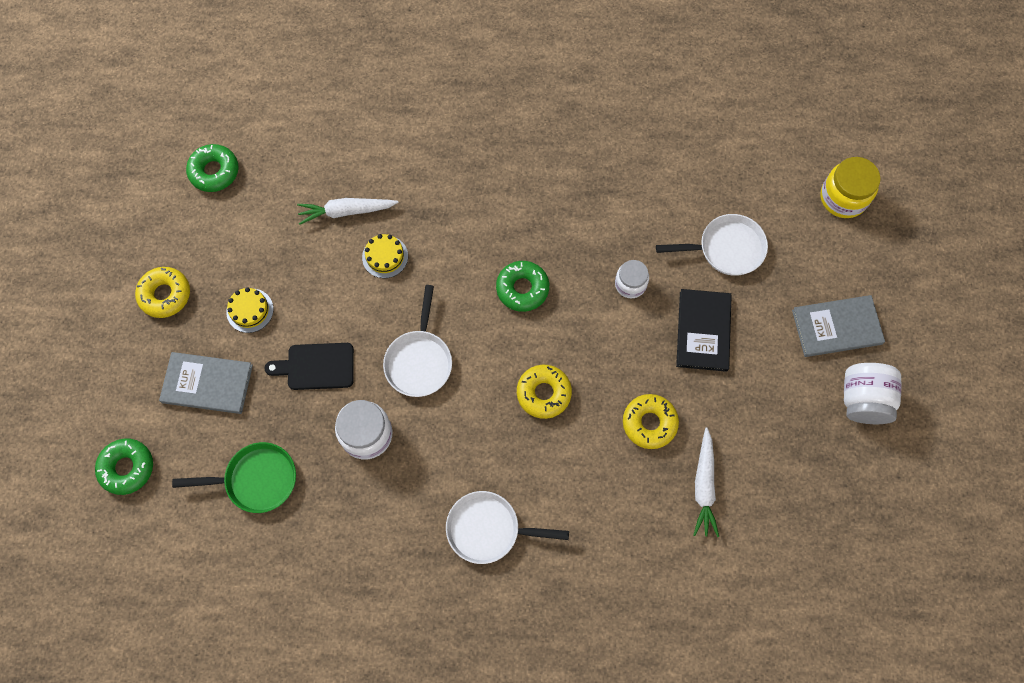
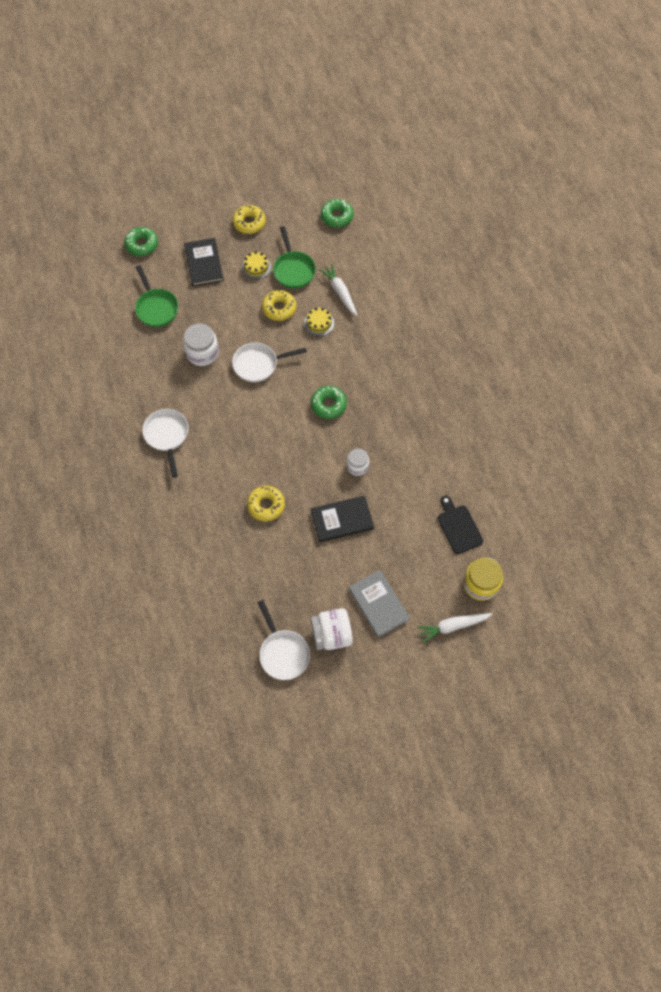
camera: 70 degrees right, 5 degrees down
grey book [159,352,253,414] -> black book [184,238,224,286]
black cutting board [265,343,354,390] -> black cutting board moved to [437,496,483,554]
yellow donut [517,365,572,419] -> yellow donut moved to [262,290,296,321]
white pan [656,214,768,276] -> white pan moved to [258,600,310,680]
white carrot [693,428,719,537] -> white carrot moved to [417,613,492,643]
none -> green pan [273,226,316,288]

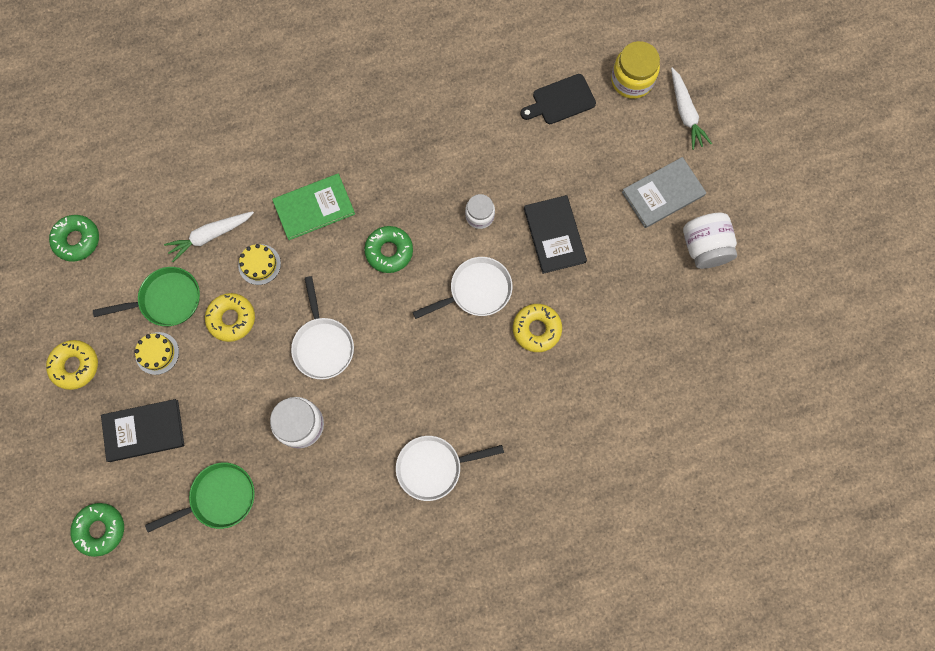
camera: 90 degrees left, 10 degrees up
white pan [258,600,310,680] -> white pan moved to [413,257,513,319]
none -> green book [272,174,355,240]

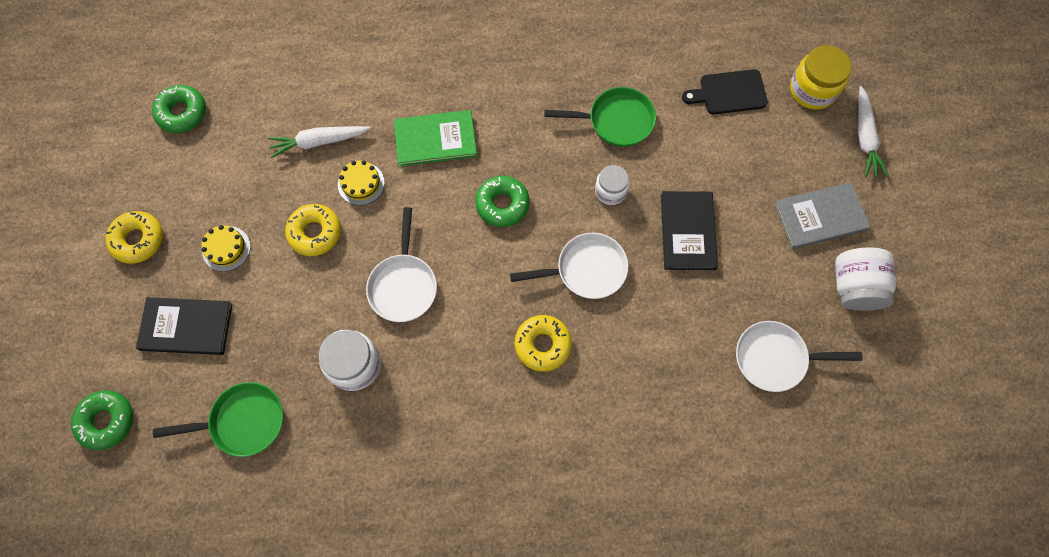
camera: 15 degrees right, 5 degrees down
green pan [93,267,200,326] -> green pan moved to [544,87,656,147]
white pan [396,436,504,501] -> white pan moved to [736,321,863,392]
yellow donut [513,304,562,352] -> yellow donut moved to [515,315,572,372]

